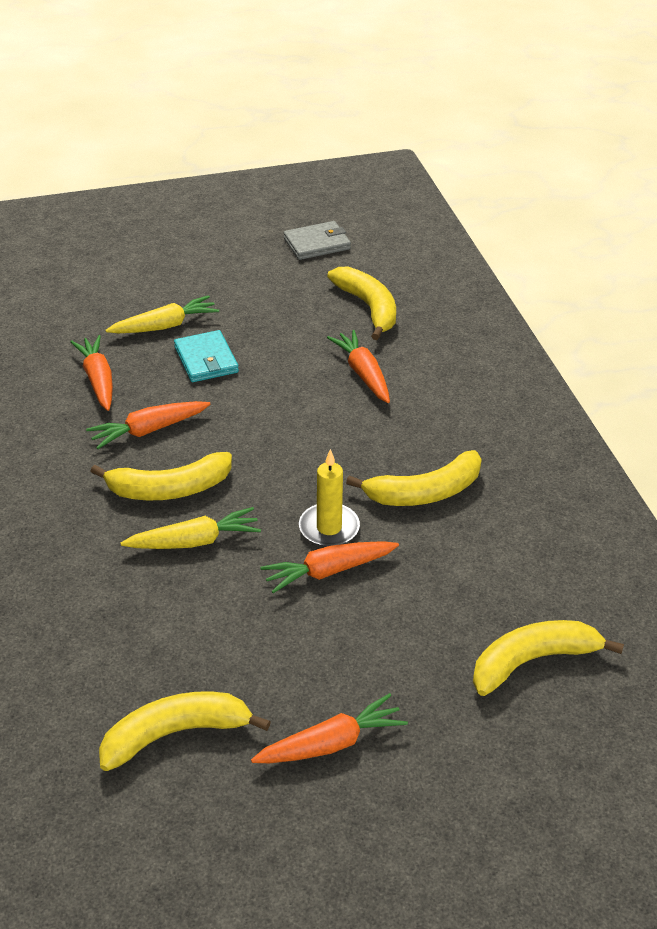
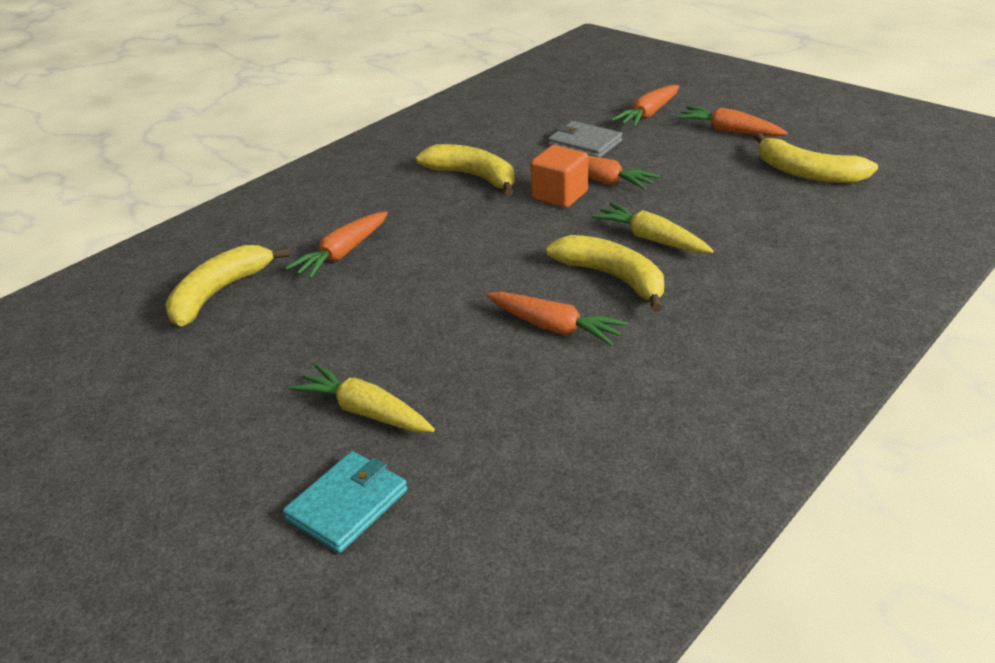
camera: 120 degrees left, 5 degrees down
orange carrot [70,335,113,411] -> orange carrot moved to [611,85,679,127]
turquoise wallet [174,330,239,382] -> turquoise wallet moved to [283,451,408,553]
grey wallet [284,221,351,260] -> grey wallet moved to [548,121,622,158]
yellow candle [299,449,360,547] -> orange cube [530,145,588,208]
yellow banana [473,620,624,696] -> none

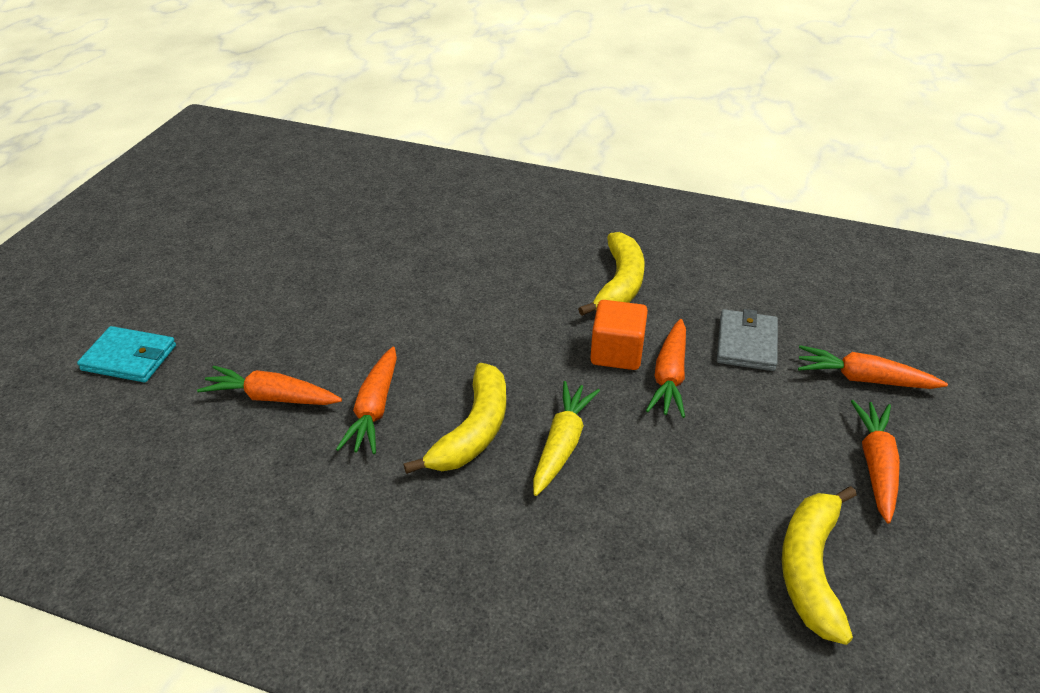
camera: 65 degrees right, 5 degrees up
yellow banana [165,245,290,327] -> none
orange carrot [285,211,388,279] -> orange carrot moved to [197,366,342,405]
yellow carrot [289,364,435,432] -> none

